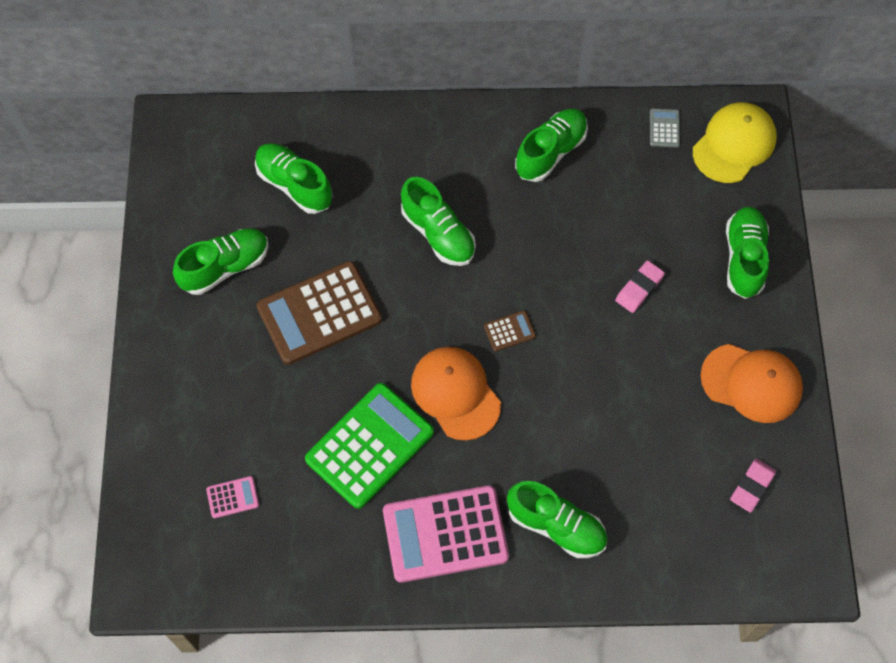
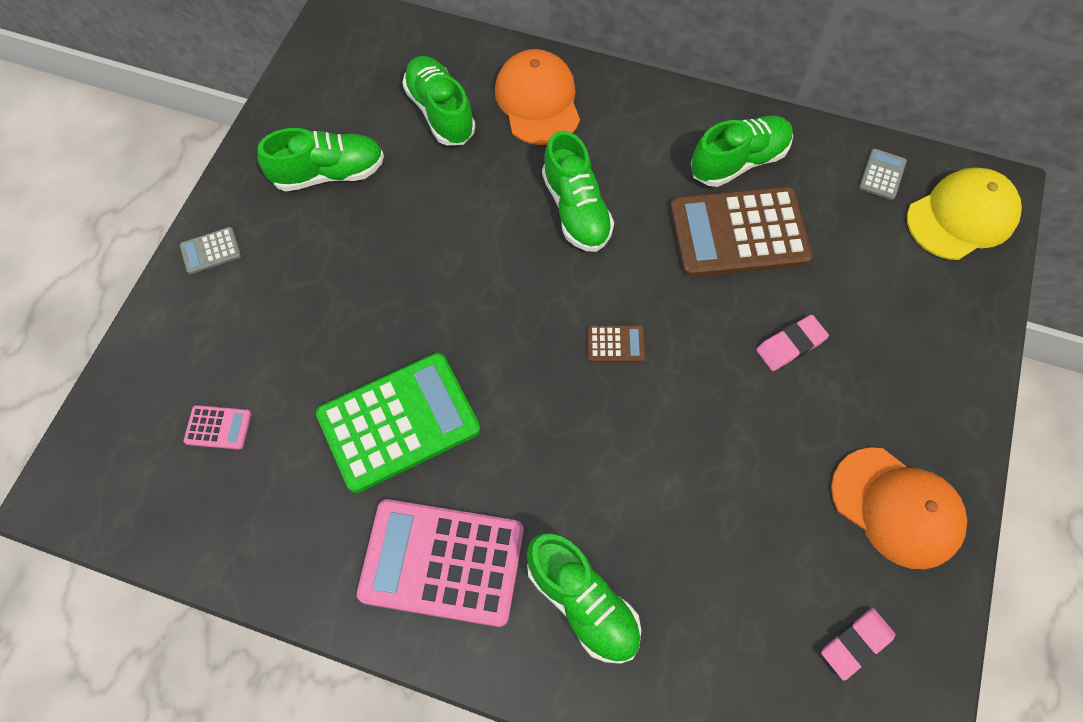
camera: 20 degrees right, 0 degrees up
brown calculator [257,261,382,365] -> brown calculator moved to [670,187,812,277]
orange cap [411,347,501,440] -> orange cap moved to [495,49,580,145]
green shoe [726,207,769,299] -> none
none -> grey calculator [180,227,241,274]

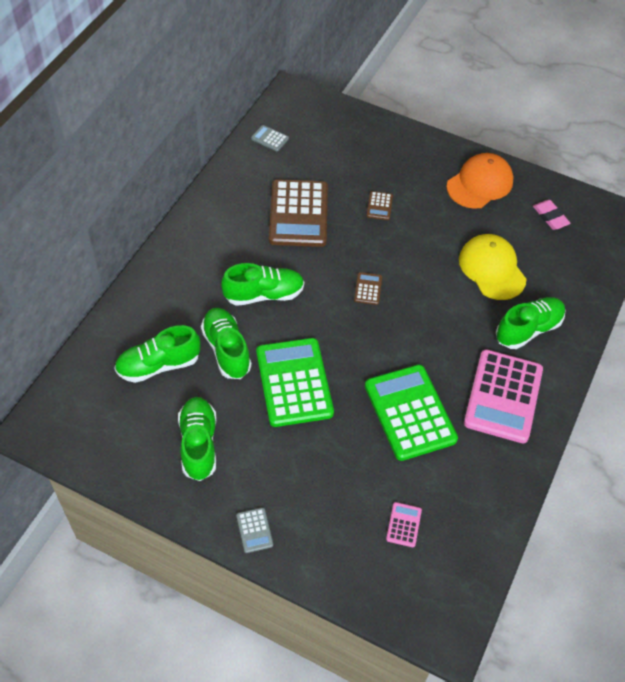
camera: 85 degrees left, 10 degrees down
orange cap [495,49,580,145] -> none
green shoe [691,115,793,187] -> green shoe moved to [201,308,252,379]
pink eraser [756,315,829,371] -> brown calculator [366,191,393,220]
yellow cap [907,167,1022,260] -> yellow cap moved to [459,234,527,300]
none -> green calculator [256,338,334,427]

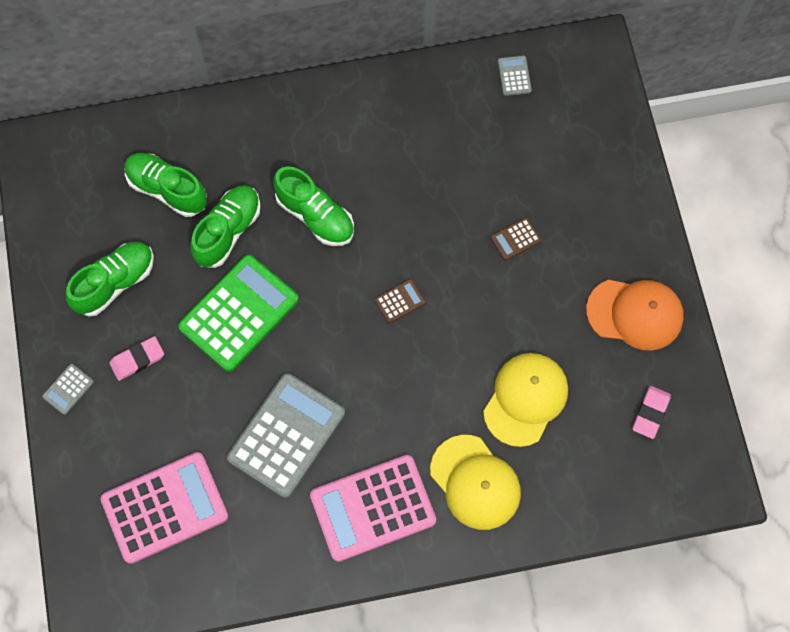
camera: 55 degrees right, 15 degrees up
brown calculator [269,179,328,247] -> none
green calculator [365,365,458,461] -> grey calculator [227,373,345,498]
pink calculator [386,502,422,547] -> pink calculator [101,452,228,564], size x2.39
green shoe [496,297,565,349] -> yellow cap [430,435,521,530]
none -> pink eraser [110,336,164,381]

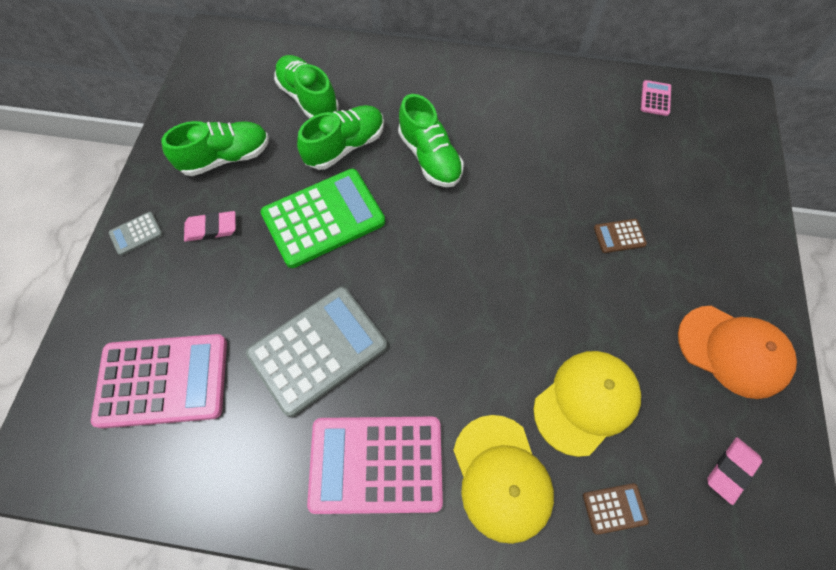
camera: 20 degrees right, 5 degrees down
brown calculator [375,279,426,323] -> brown calculator moved to [583,483,649,535]
grey calculator [498,56,532,96] -> pink calculator [641,80,671,116]

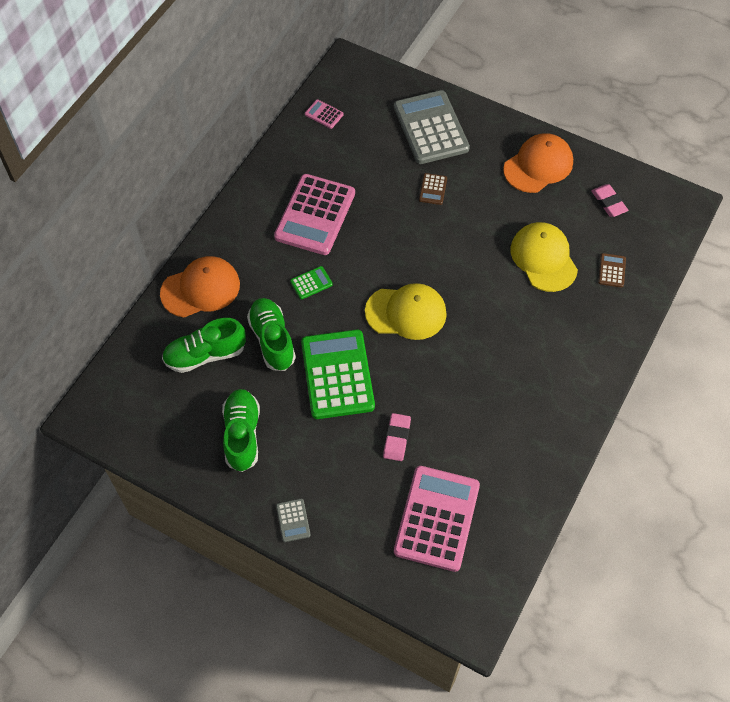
camera: 70 degrees left, 5 degrees down
pink eraser [184,211,236,242] -> pink eraser moved to [383,413,411,461]
grey calculator [246,287,387,417] -> grey calculator moved to [394,90,470,164]
pink calculator [307,417,443,514] -> pink calculator moved to [274,174,355,255]
green shoe [398,94,464,187] -> green calculator [290,266,333,299]
yellow cap [453,415,554,544] -> yellow cap moved to [365,283,447,340]
none -> orange cap [160,256,240,318]

